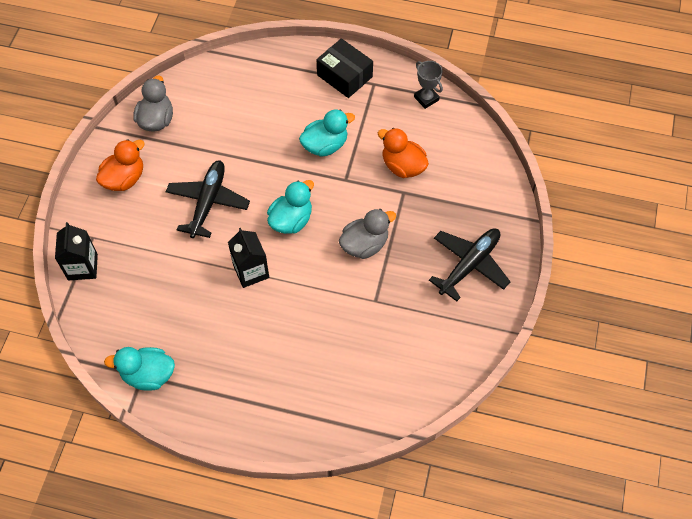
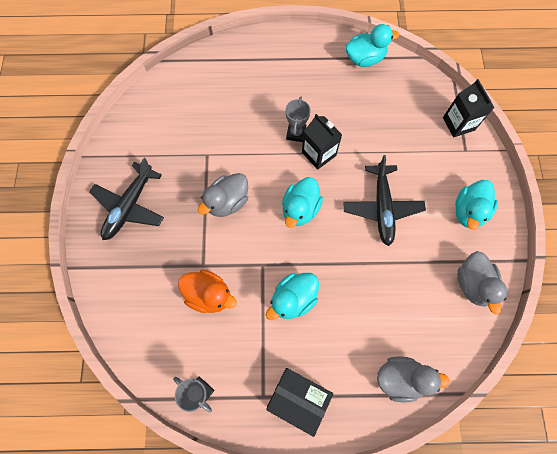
camera: 165 degrees right, 10 degrees up
orange duck [96,139,145,191] -> turquoise duck [455,180,498,230]
none -> grey trophy [285,97,311,142]
none -> grey duck [377,356,450,403]

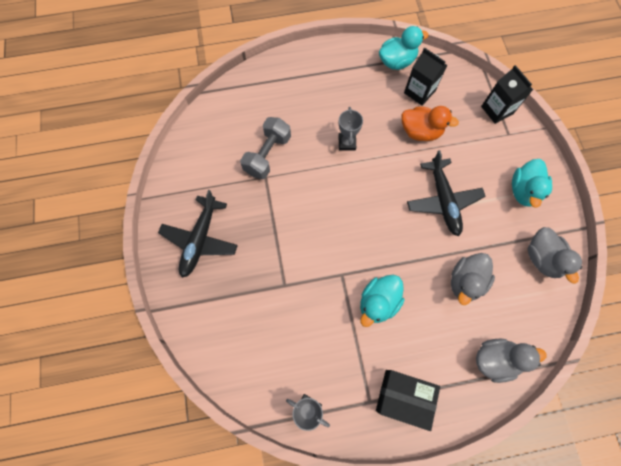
camera: 10 degrees left, 0 degrees up
orange duck [178,270,237,313] -> orange duck moved to [402,106,459,141]
grey duck [198,173,248,217] -> grey duck moved to [451,253,495,305]
turquoise duck [282,177,323,228] -> none
black carton [302,114,342,170] -> black carton moved to [404,47,447,106]
none -> grey dumbbell [240,117,291,179]

